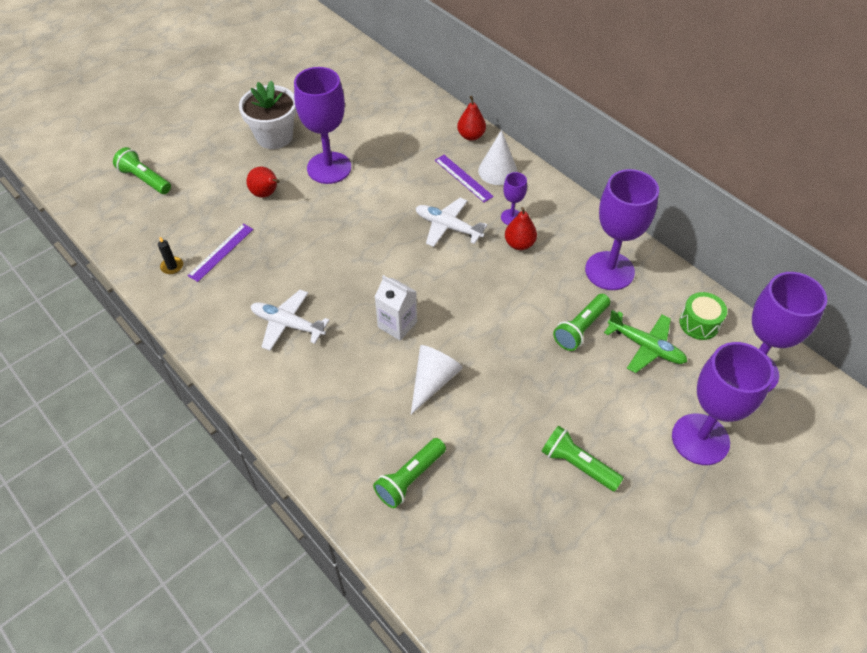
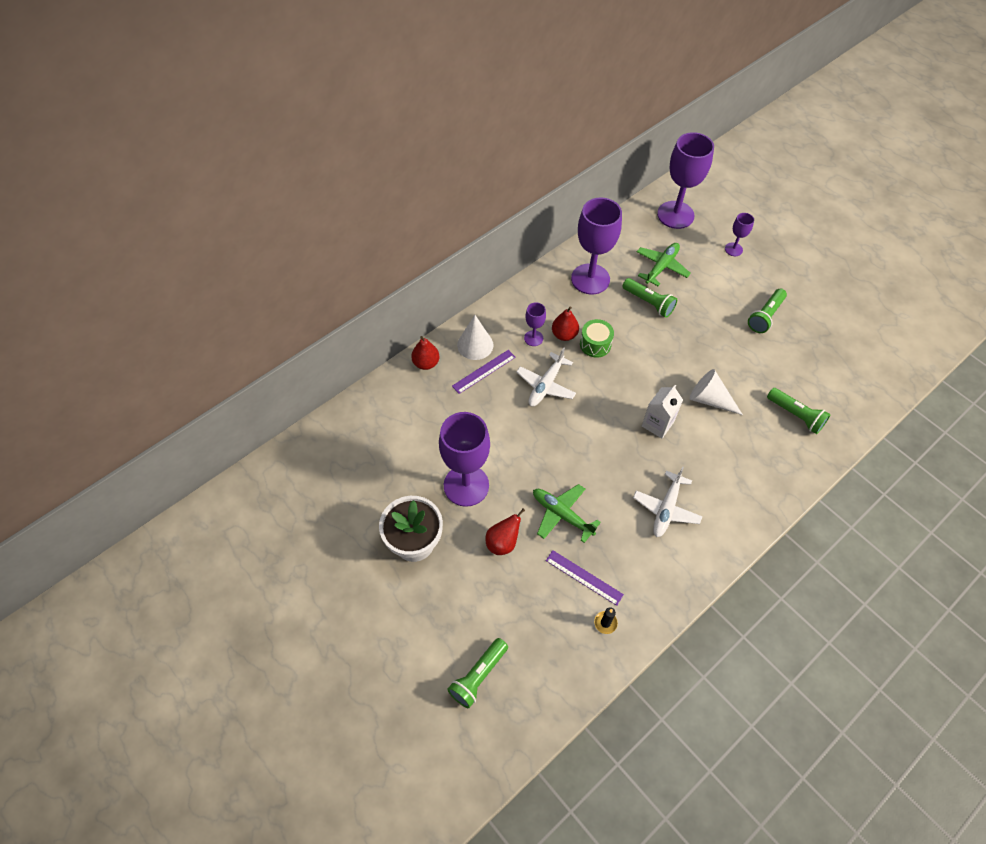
camera: 90 degrees left, 5 degrees up
purple goblet [672,342,774,465] -> purple goblet [725,213,754,256], size x0.47
green drum [679,292,727,340] -> green drum moved to [580,319,614,358]
none -> green plane [533,484,601,543]

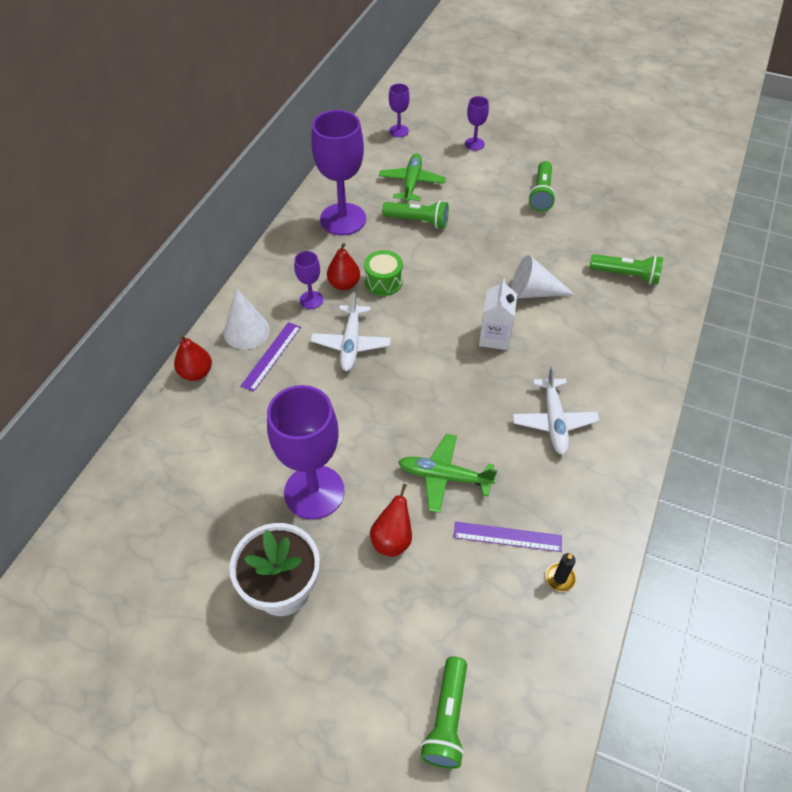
camera: 25 degrees left, 5 degrees down
purple goblet [657,132,714,229] -> purple goblet [389,84,410,137], size x0.47

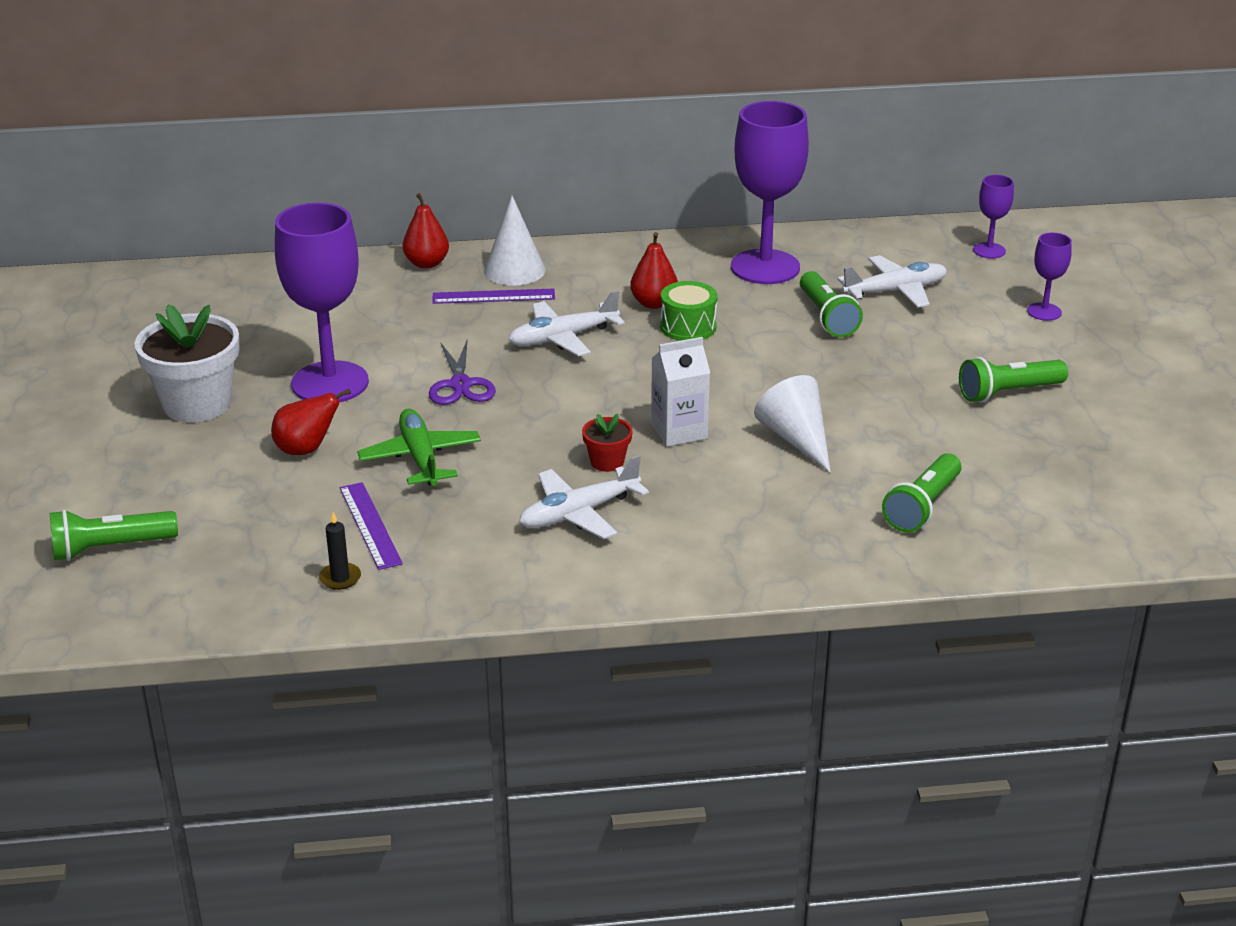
camera: 60 degrees right, 20 degrees down
purple goblet [294,251,323,309] -> none
green plane [379,153,446,203] -> white plane [837,255,947,308]
green flashlight [589,254,663,285] -> green flashlight turned 45 degrees clockwise [882,453,962,533]
none -> purple scissors [429,339,496,405]
none -> red flower pot [582,414,633,472]

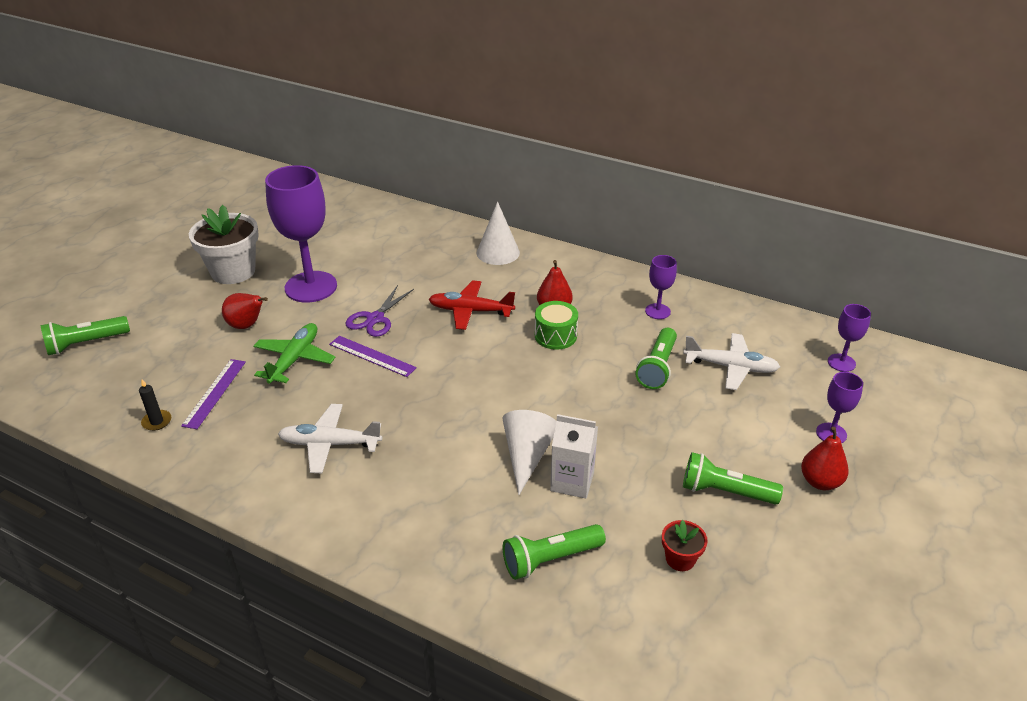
camera: 35 degrees right, 5 degrees up
green flashlight [50,509,178,561] -> green flashlight turned 45 degrees counterclockwise [40,316,130,355]
red pear [403,193,449,269] -> red pear moved to [801,427,849,490]
purple ruler [432,288,555,304] -> purple ruler moved to [329,336,417,377]
white plane [508,291,624,356] -> red plane [429,280,515,330]
red flower pot [582,414,633,472] -> red flower pot moved to [662,520,708,571]
white carton [651,337,710,447] -> white carton moved to [550,414,598,498]
purple goblet [731,101,809,284] -> purple goblet [645,255,677,319], size x0.47

